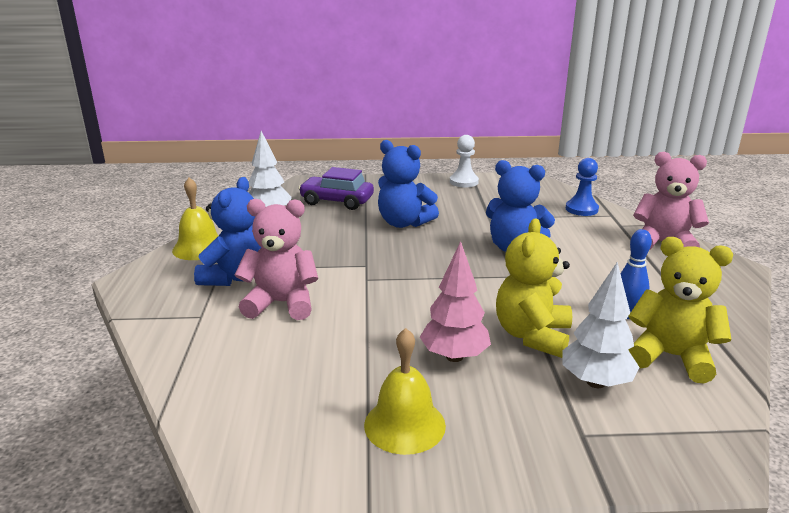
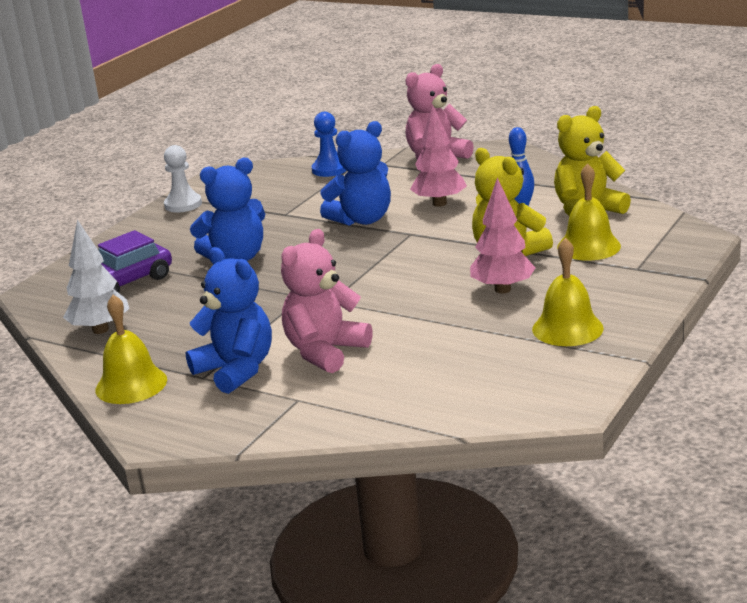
camera: 55 degrees left, 0 degrees up
white tree [563,262,640,388] -> yellow bell [557,163,621,260]
none -> pink tree [410,104,467,207]

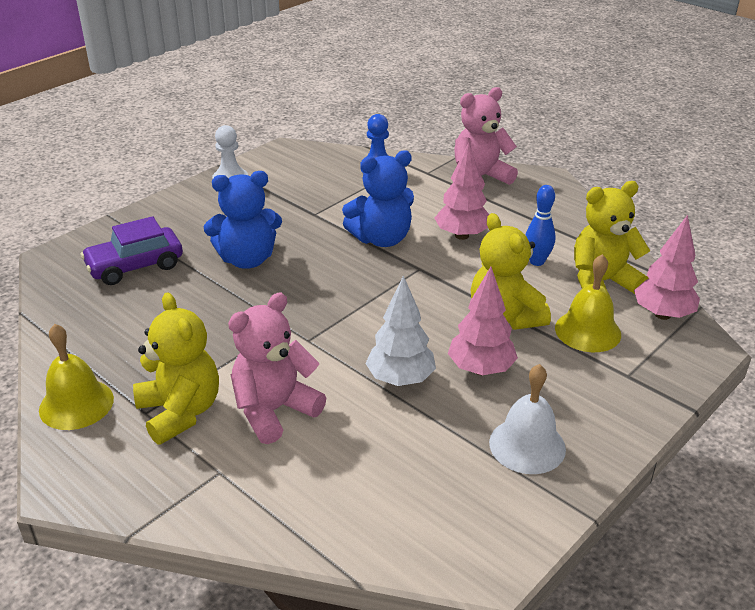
camera: 10 degrees right, 10 degrees up
white tree [63,219,129,334] -> white tree moved to [365,275,436,386]
blue teddy bear [186,247,272,394] -> yellow teddy bear [133,292,219,445]
yellow bell [532,238,604,346] -> white bell [489,364,566,474]
none -> pink tree [634,215,700,320]

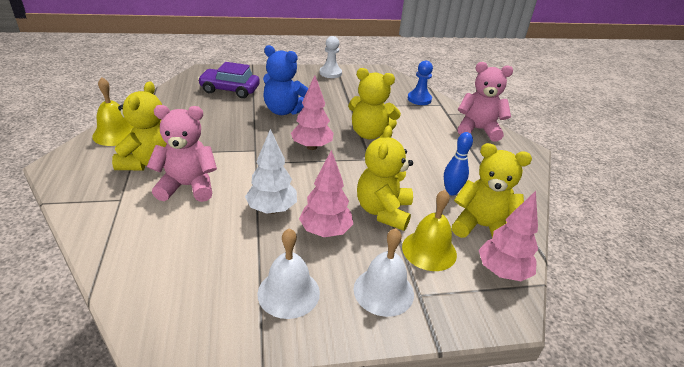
camera: 35 degrees right, 0 degrees up
blue teddy bear [342,150,414,247] -> yellow teddy bear [348,68,401,139]
pink tree [434,142,489,240] -> pink tree moved to [291,75,334,150]
none -> white bell [354,228,414,317]

